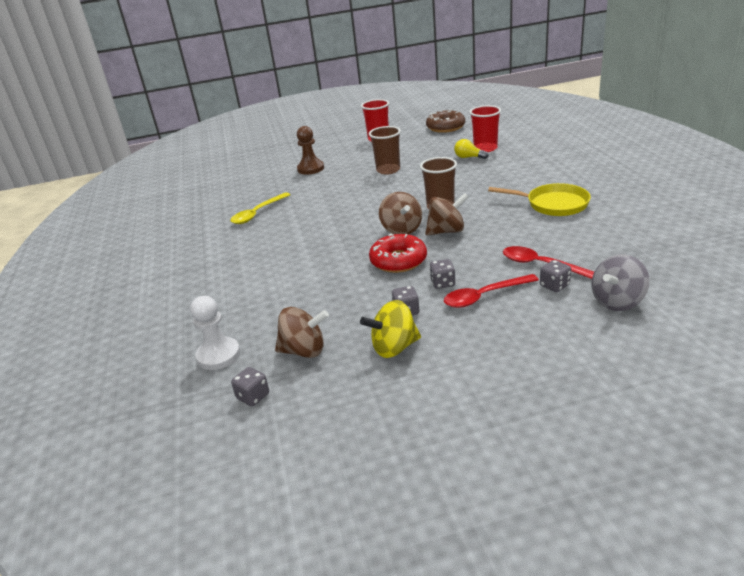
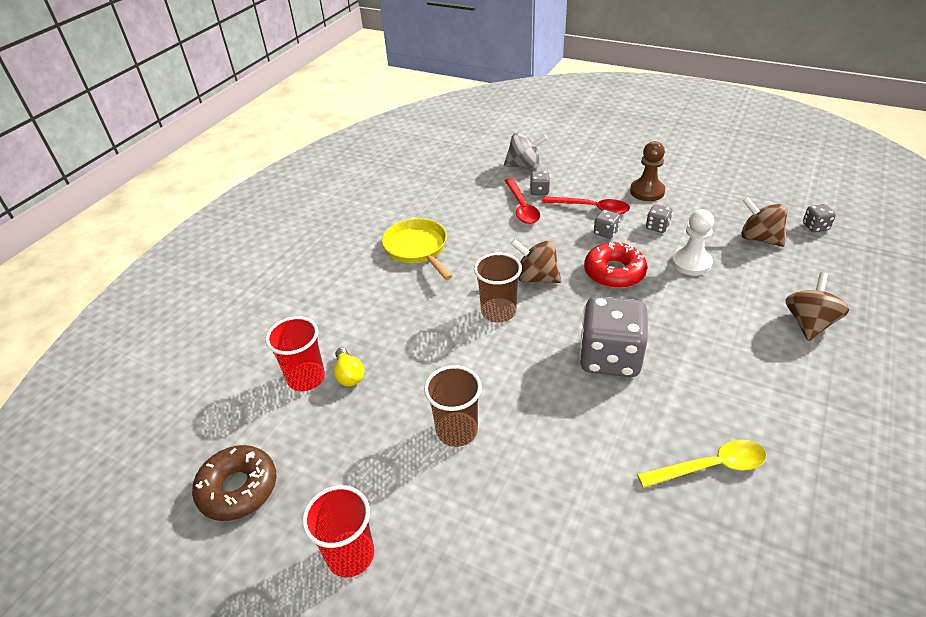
camera: 140 degrees left, 10 degrees up
white pawn [190,296,240,370] -> white pawn moved to [671,209,714,276]
brown pawn [297,126,324,175] -> brown pawn moved to [630,141,665,201]
yellow spinning top [360,300,421,358] -> none
brown spinning top [379,192,422,234] -> brown spinning top moved to [785,272,849,341]
none -> grey dice [579,296,648,377]

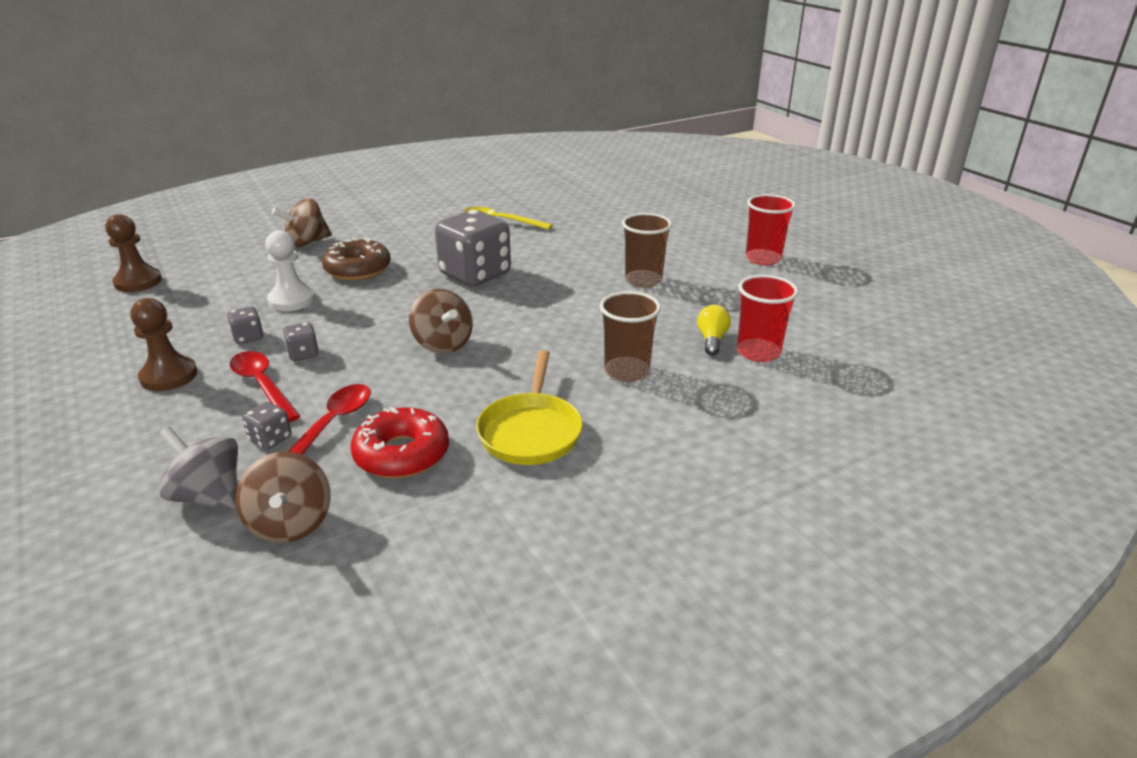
camera: 150 degrees left, 10 degrees down
brown donut [192,445,277,521] -> brown donut moved to [322,238,391,280]
brown cup [474,253,522,323] -> brown cup moved to [600,291,661,382]
red donut [584,242,647,288] -> red donut moved to [350,407,449,479]
brown spinning top [741,197,788,247] -> brown spinning top moved to [235,451,331,543]
grey dice [803,204,836,232] -> brown pawn [105,214,162,292]

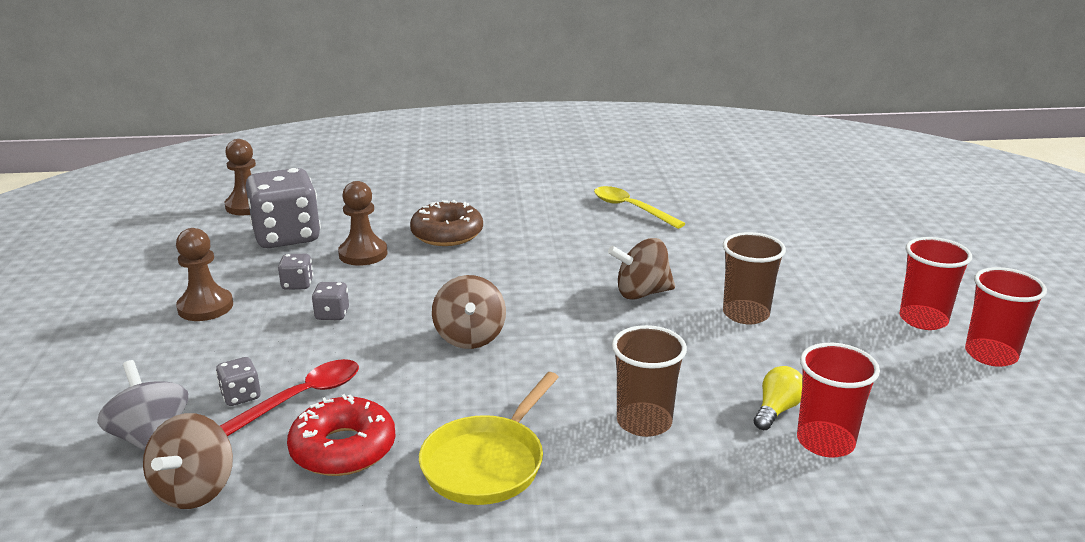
camera: 25 degrees right, 5 degrees down
red spoon [230,351,300,423] -> none
white pawn [265,230,316,311] -> brown pawn [338,181,387,266]
brown spinning top [272,198,332,247] -> brown spinning top moved to [608,238,675,300]
grey dice [435,210,511,286] -> grey dice moved to [246,168,321,248]
none -> red cup [965,267,1047,367]

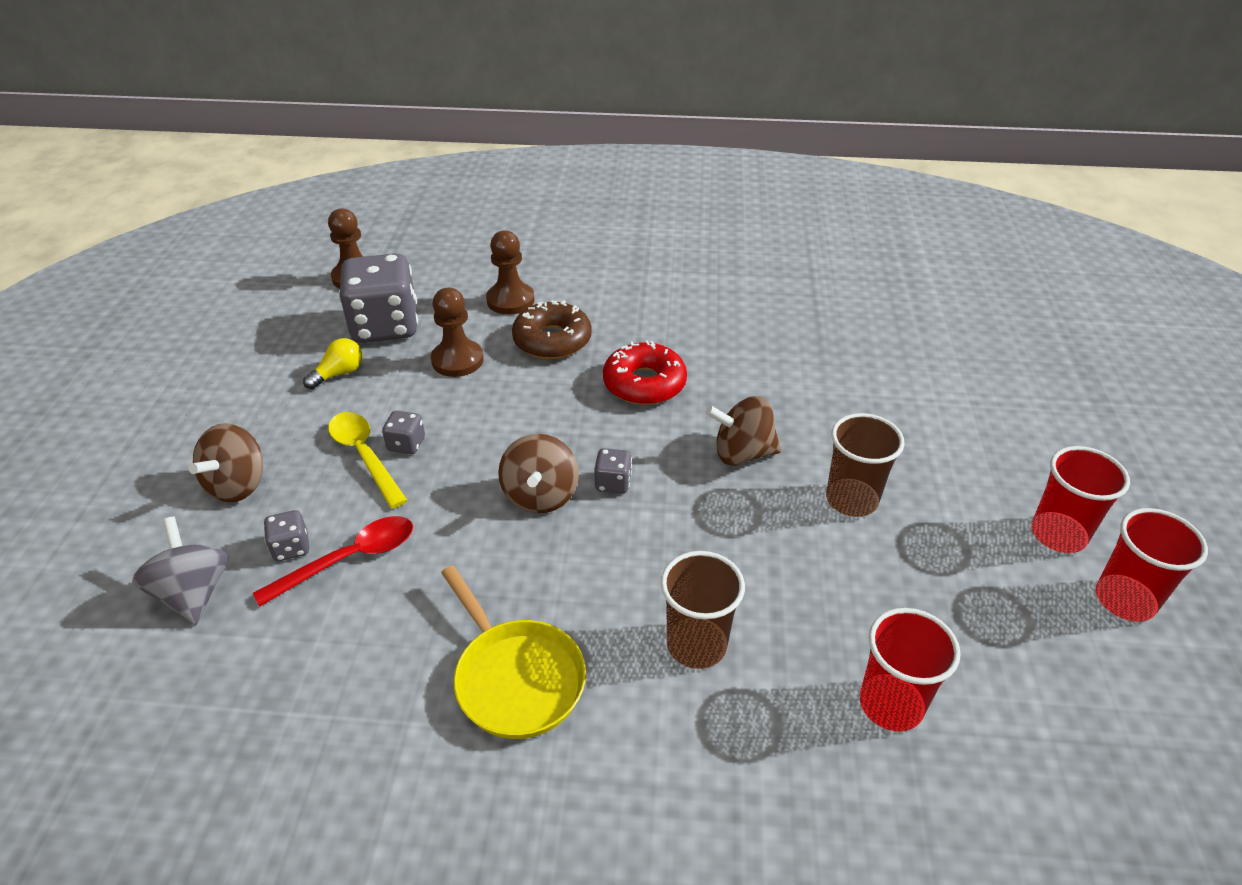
camera: 10 degrees right, 15 degrees up
brown spinning top [143,413,233,509] -> brown spinning top moved to [189,423,263,503]
brown pawn [176,228,233,321] -> brown pawn moved to [486,230,534,315]
grey dice [278,254,313,290] -> grey dice moved to [594,448,632,493]
red donut [287,394,396,476] -> red donut moved to [603,340,687,405]
yellow pan [419,372,559,505] -> yellow pan turned 75 degrees counterclockwise [441,565,586,739]
yellow spoon [594,186,685,229] -> yellow spoon moved to [328,412,408,509]
yellow light bulb [754,366,802,430] -> yellow light bulb moved to [303,338,363,389]

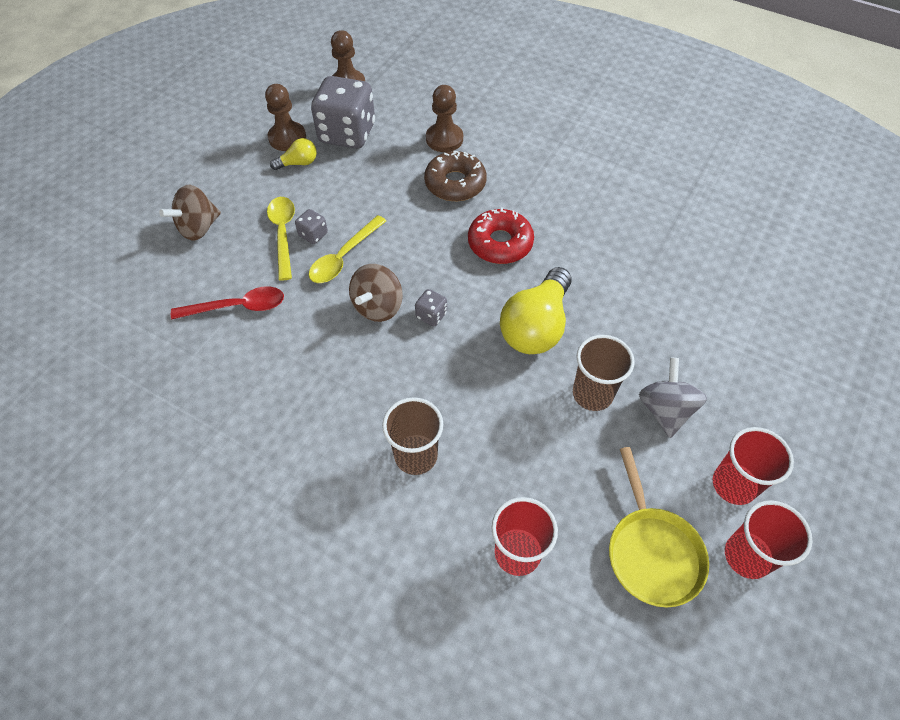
camera: 25 degrees right, 15 degrees up
grey spinning top [132,517,229,625] -> grey spinning top moved to [639,358,707,438]
grey dice [263,510,309,561] -> none
brown pawn [431,288,484,377] -> brown pawn moved to [265,84,306,151]
yellow pan [441,565,586,739] -> yellow pan moved to [609,447,709,607]
brown spinning top [706,396,781,466] -> yellow light bulb [500,267,572,354]
none -> yellow spoon [309,215,386,283]

